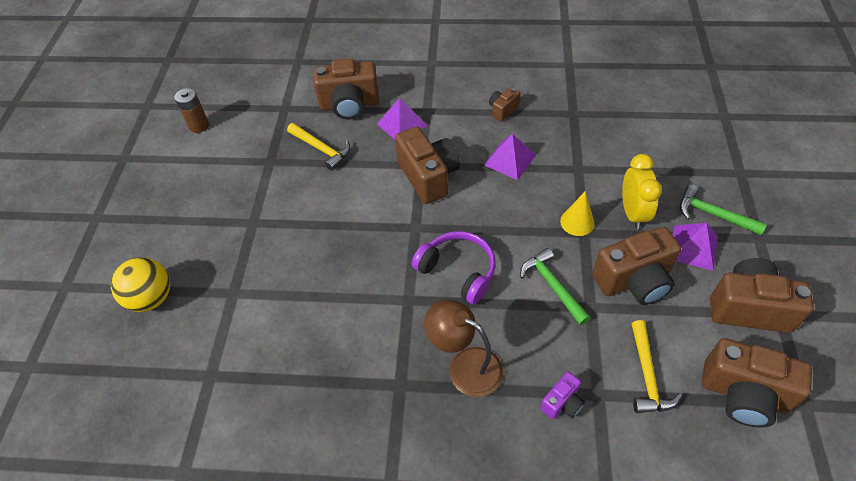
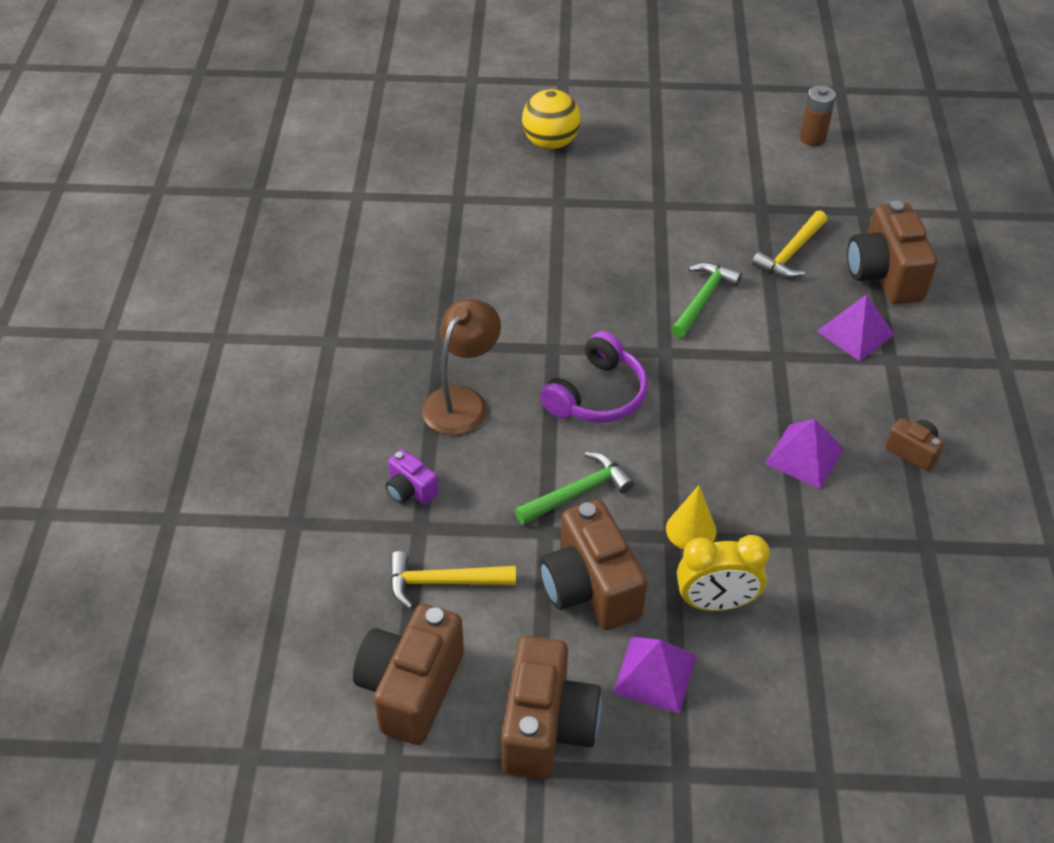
camera: 85 degrees right, 5 degrees down
brown camera [395,127,460,204] -> none
green hammer [680,185,767,235] -> green hammer moved to [671,262,742,338]

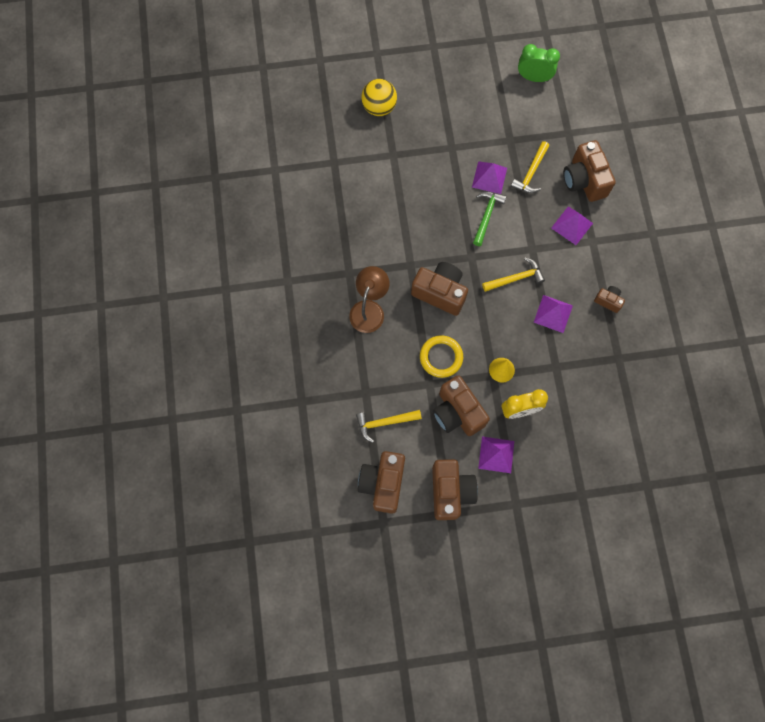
camera: 10 degrees left, 25 degrees up
purple camera [385,449,439,505] -> none
green hammer [515,452,634,525] -> yellow ring [420,335,463,378]
purple headphones [540,331,648,423] -> brown camera [411,262,468,316]
brown battery [799,85,836,146] -> green clock [518,44,560,82]
none -> purple pyramid [472,161,507,194]
none -> yellow hammer [482,257,545,292]

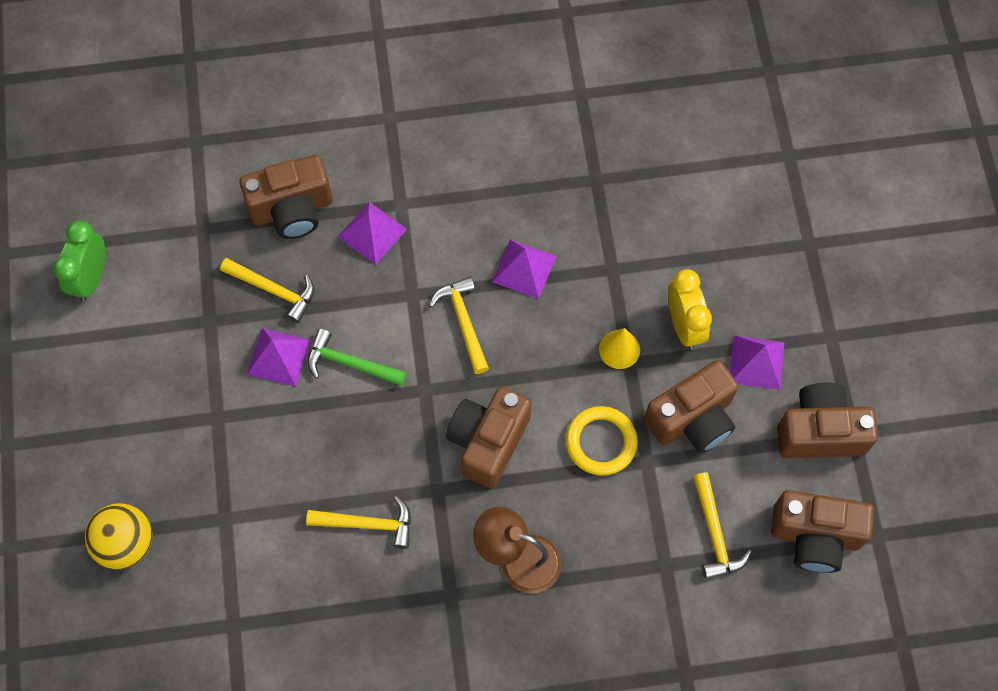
camera: 90 degrees left, 5 degrees down
brown camera [594,286,625,313] -> none
none -> yellow hammer [306,496,411,549]

